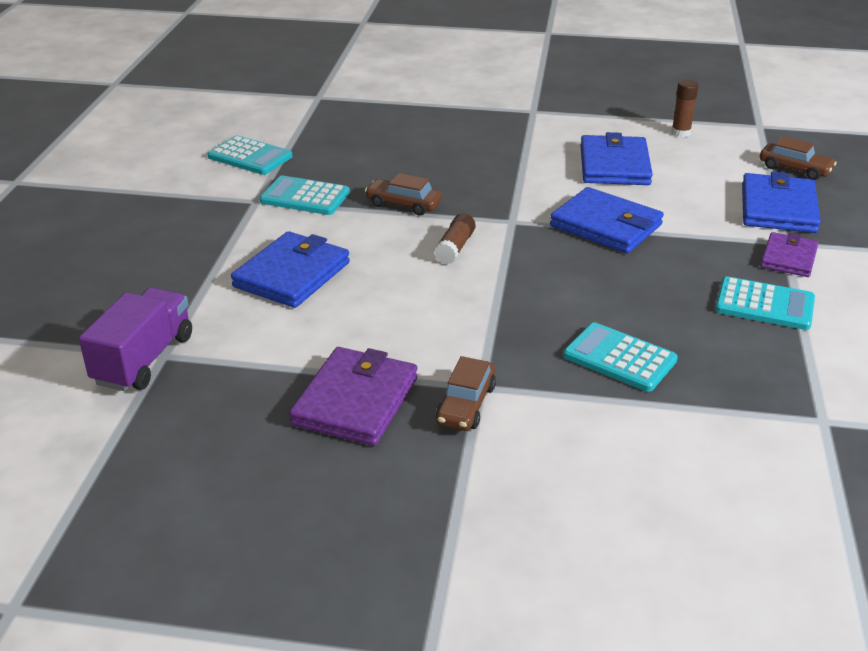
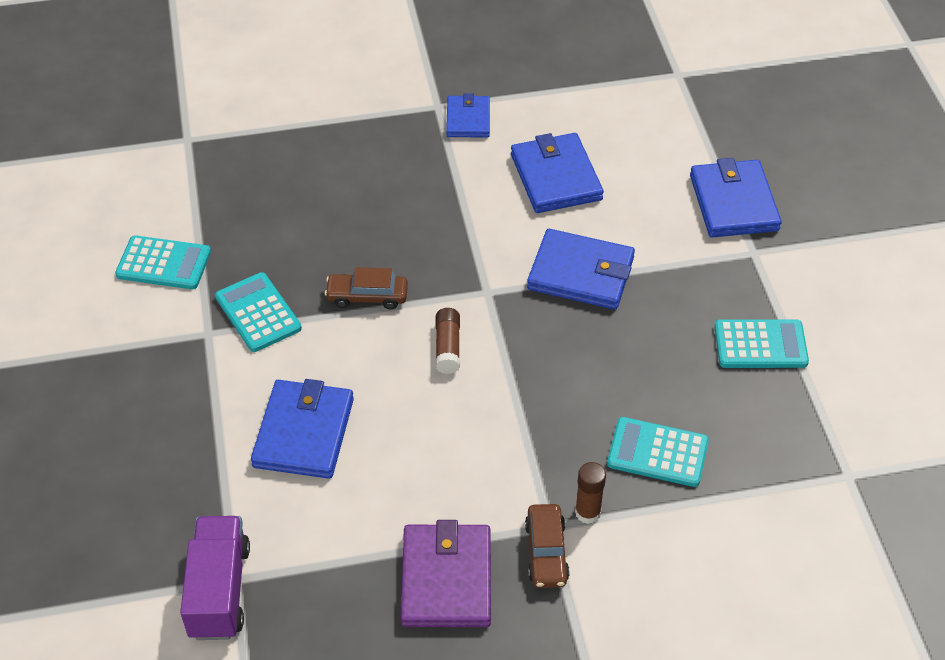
camera: 20 degrees left, 15 degrees up
turquoise calculator [260,176,350,215] -> turquoise calculator turned 60 degrees clockwise [215,272,302,352]
brown glue stick [671,80,699,137] -> brown glue stick moved to [575,462,606,524]
brown car [760,136,837,180] -> none
purple wallet [761,232,819,277] -> none
none -> blue wallet [446,93,490,137]

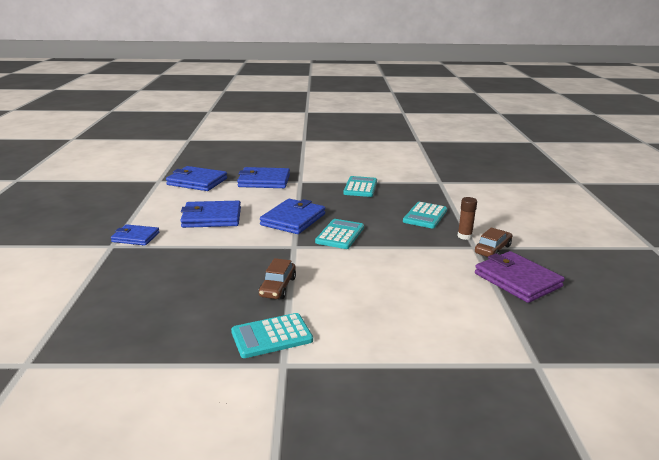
camera: 80 degrees left, 25 degrees down
turquoise calculator [115,236,211,289] -> turquoise calculator moved to [315,219,364,249]
purple truck [180,516,250,640] -> none
blue wallet [251,379,354,479] -> blue wallet moved to [166,166,227,191]
purple wallet [401,520,491,627] -> purple wallet turned 45 degrees clockwise [475,251,565,303]
brown glue stick [436,308,460,374] -> none
brown car [525,504,570,588] -> brown car turned 60 degrees counterclockwise [475,228,512,257]

